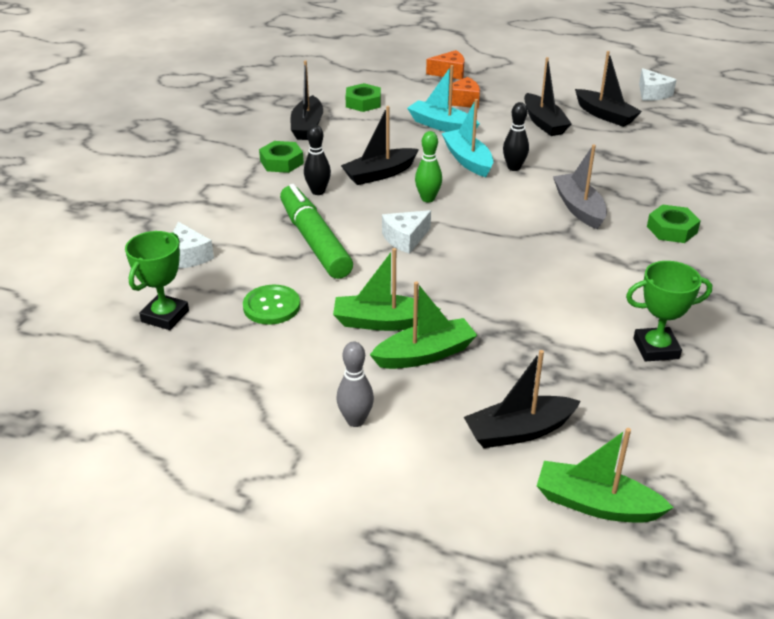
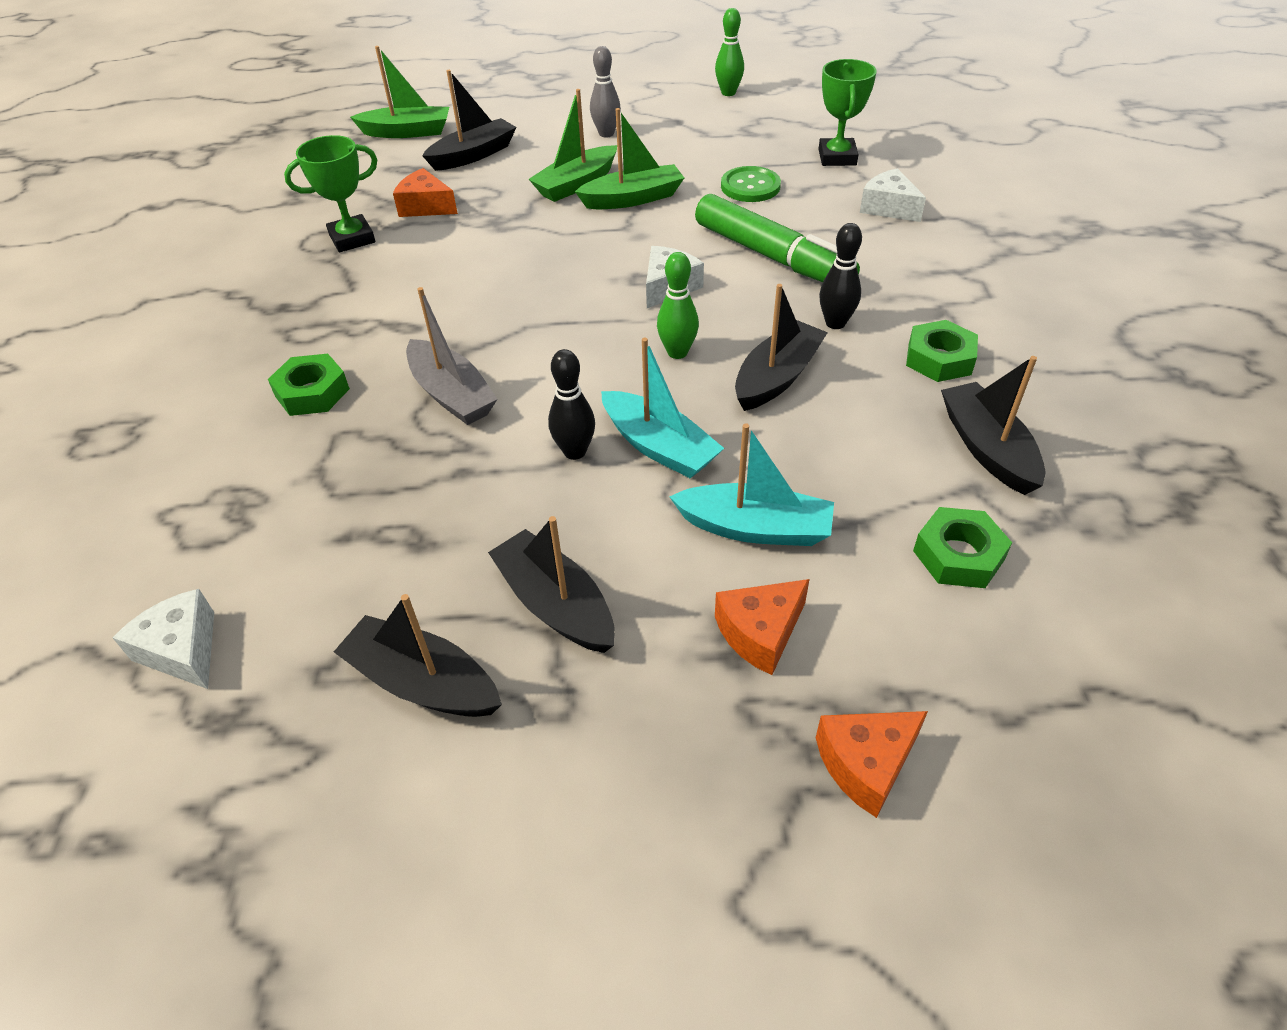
camera: 160 degrees right, 10 degrees up
white cheese [639,68,677,101] -> white cheese moved to [113,589,214,689]
none -> orange cheese [393,168,458,217]
none -> green bowling pin [715,8,744,96]

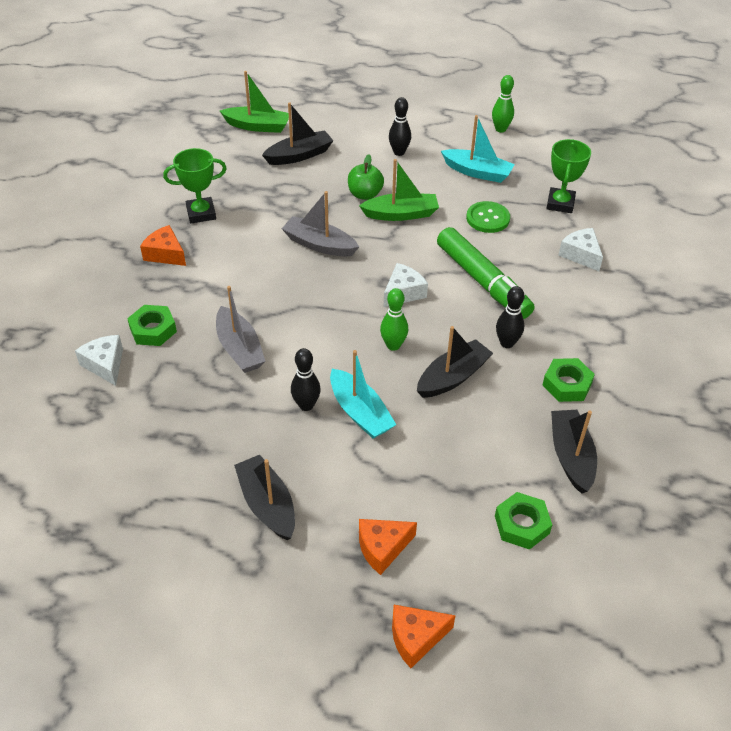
camera: 10 degrees right, 0 degrees up
white cheese [113,589,214,689] -> white cheese moved to [75,335,123,386]
black boat [334,594,502,717] -> none
orange cheese [393,168,458,217] -> orange cheese moved to [140,225,186,266]
green boat [529,89,617,202] -> green apple [348,154,384,200]
grey bowling pin [590,46,621,137] -> black bowling pin [389,97,411,156]
turquoise boat [669,423,834,546] -> turquoise boat moved to [441,115,515,183]
none -> grey boat [282,191,359,257]

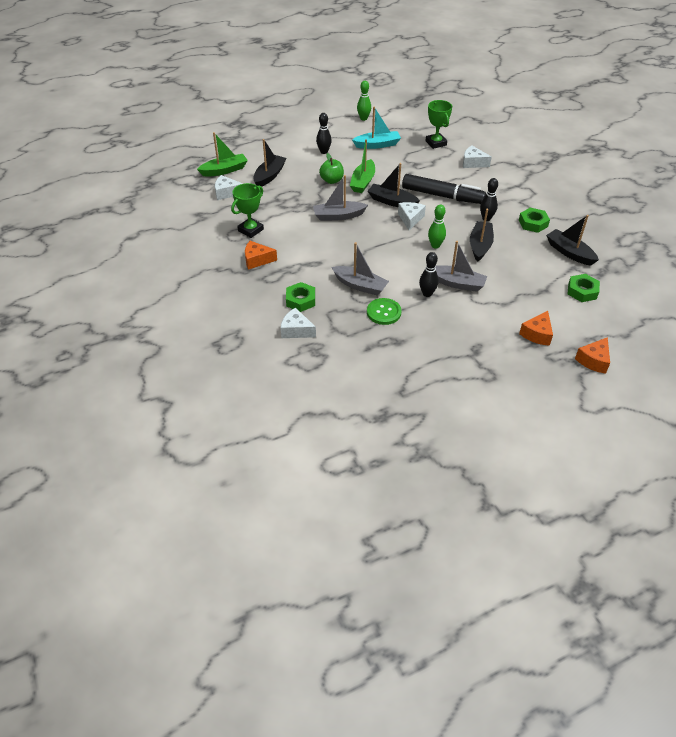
camera: 35 degrees left, 0 degrees up
black boat [234,455,295,541] -> black boat moved to [368,163,420,207]
turquoise boat [330,350,397,439] -> grey boat [435,241,487,292]
green boat [359,159,439,221] -> green boat turned 150 degrees clockwise [350,139,375,193]
green marker [437,227,535,319] -> black marker [402,174,486,204]
green button [466,201,510,233] -> green button moved to [367,298,402,325]
none -> white cheese [215,175,243,200]

